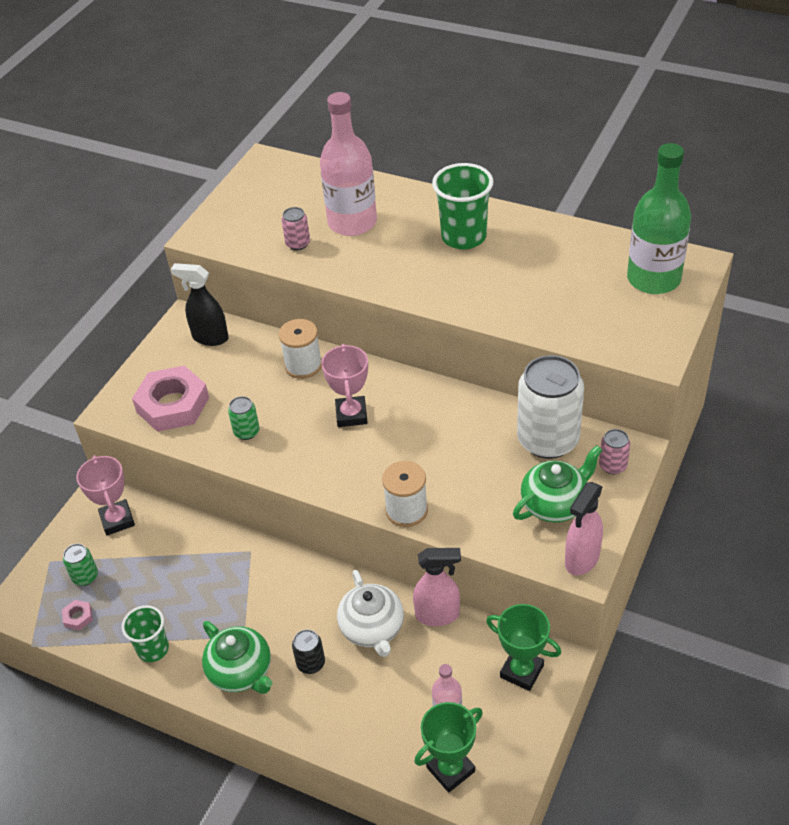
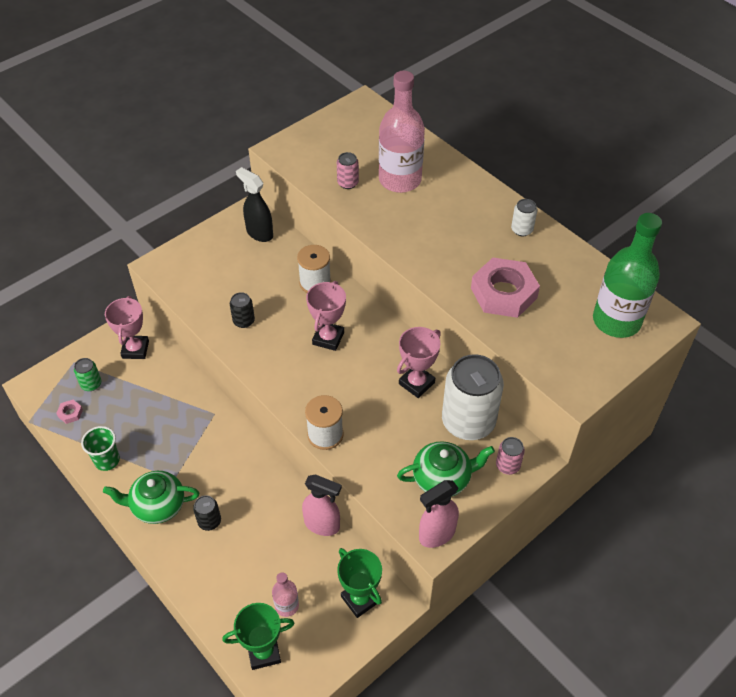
camera: 20 degrees right, 5 degrees up
pink nut [132,366,209,432] -> pink nut moved to [471,258,540,318]
green teapot [202,621,272,694] -> green teapot turned 105 degrees clockwise [103,471,199,524]
green can [228,396,260,440] -> black can [230,292,255,328]
white teapot [337,570,404,657] -> none
green cup [432,163,494,249] -> none
none -> pink trophy [397,327,441,398]
none -> white can [511,199,537,236]

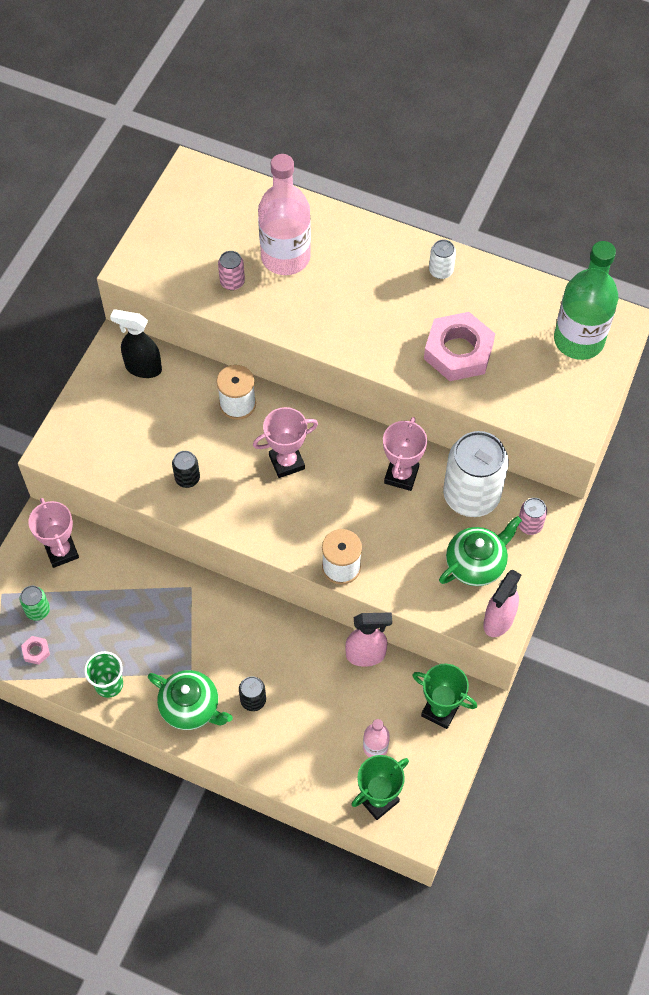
camera: 25 degrees left, 10 degrees up
green teapot [103,471,199,524] -> green teapot turned 120 degrees counterclockwise [148,670,233,730]
pink trophy [306,281,346,351] -> pink trophy turned 75 degrees clockwise [253,407,318,478]

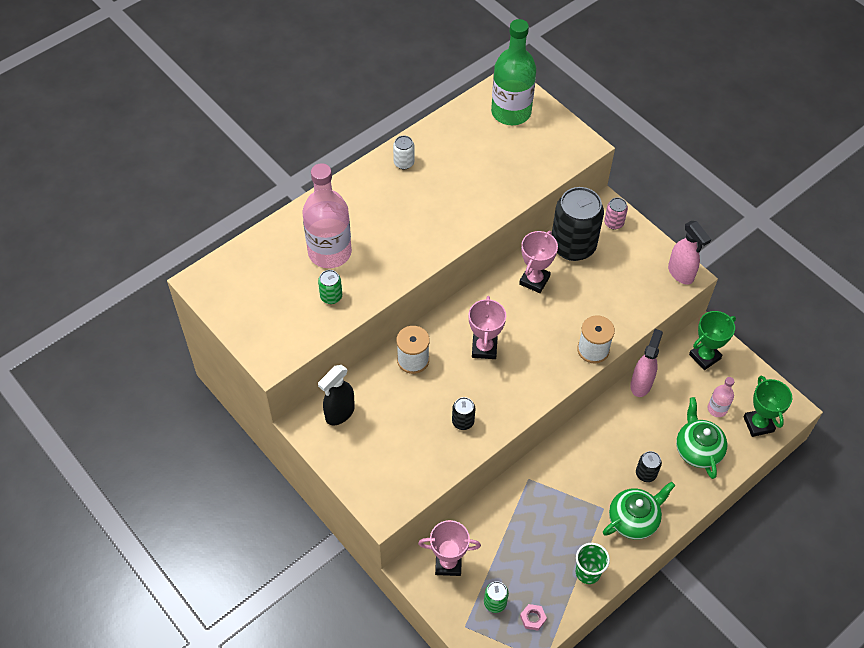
camera: 65 degrees left, 5 degrees down
pink can [218,251,245,290] -> green can [318,270,342,304]
pink trophy [383,417,427,491] -> pink trophy turned 75 degrees clockwise [519,231,558,293]
pink nut [424,312,495,381] -> none
green teapot [439,516,522,586] -> green teapot moved to [676,397,727,479]
white can [443,431,509,517] -> black can [552,187,604,261]

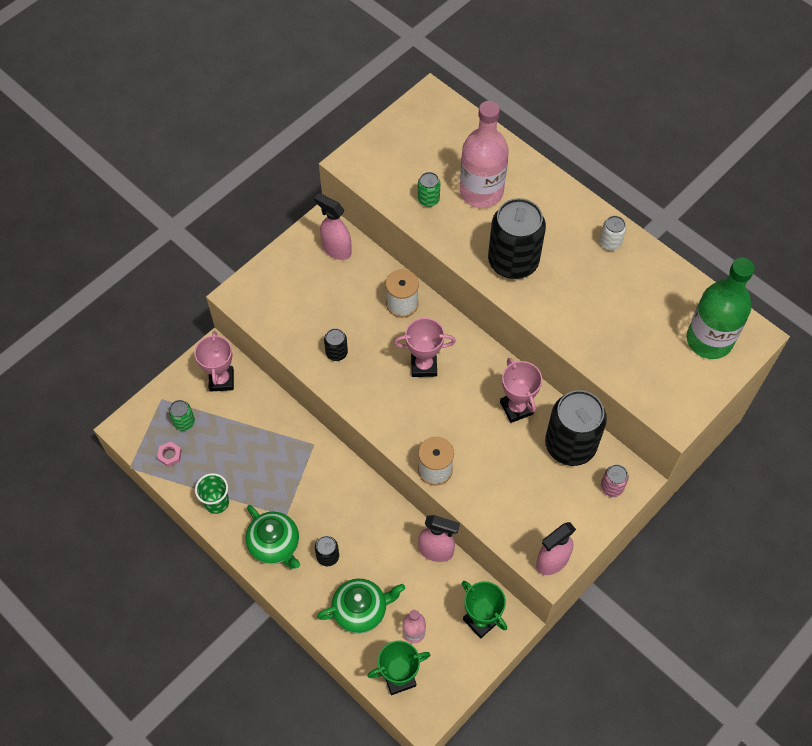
camera: 85 degrees right, 5 degrees up
black spray bottle [318,365,355,425] -> pink spray bottle [314,193,351,260]
pink trophy [519,231,558,293] -> pink trophy turned 45 degrees clockwise [500,358,542,423]
none -> black can [488,198,546,279]

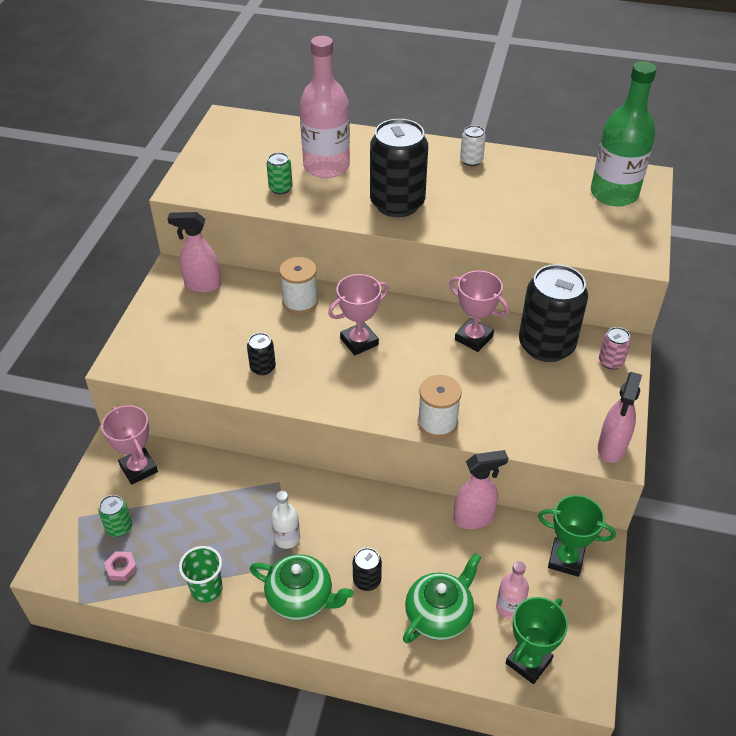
camera: 30 degrees left, 15 degrees down
none -> white bottle [271,491,300,549]

